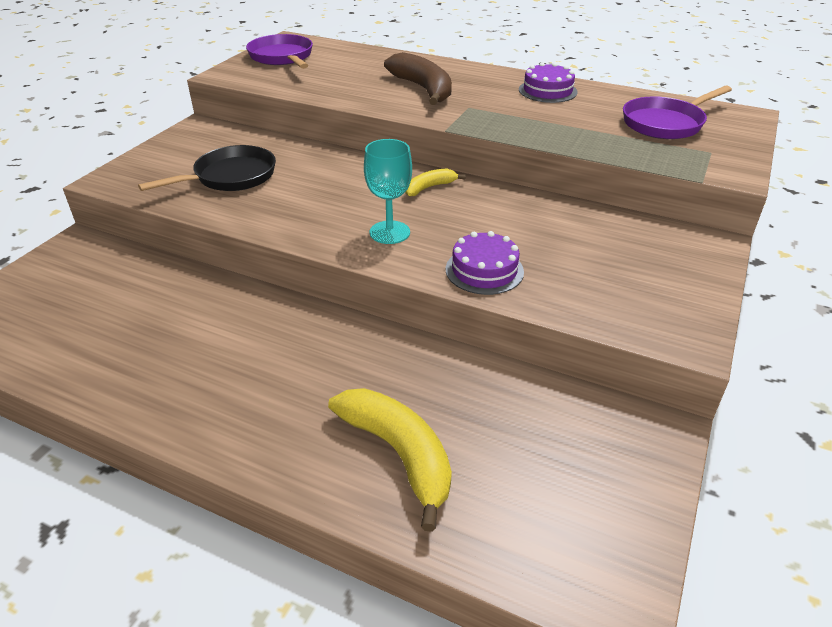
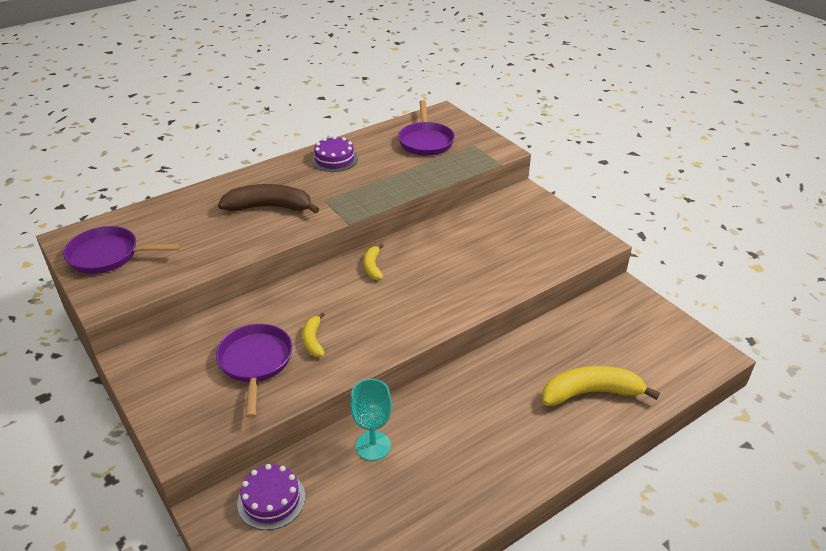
camera: 60 degrees left, 0 degrees up
black pan [138,145,276,191] -> purple pan [216,324,293,418]
turquoise goblet [364,139,412,244] -> turquoise goblet moved to [350,379,392,461]
purple cake [446,231,524,295] -> purple cake moved to [237,464,305,530]
none -> yellow banana [302,312,325,357]

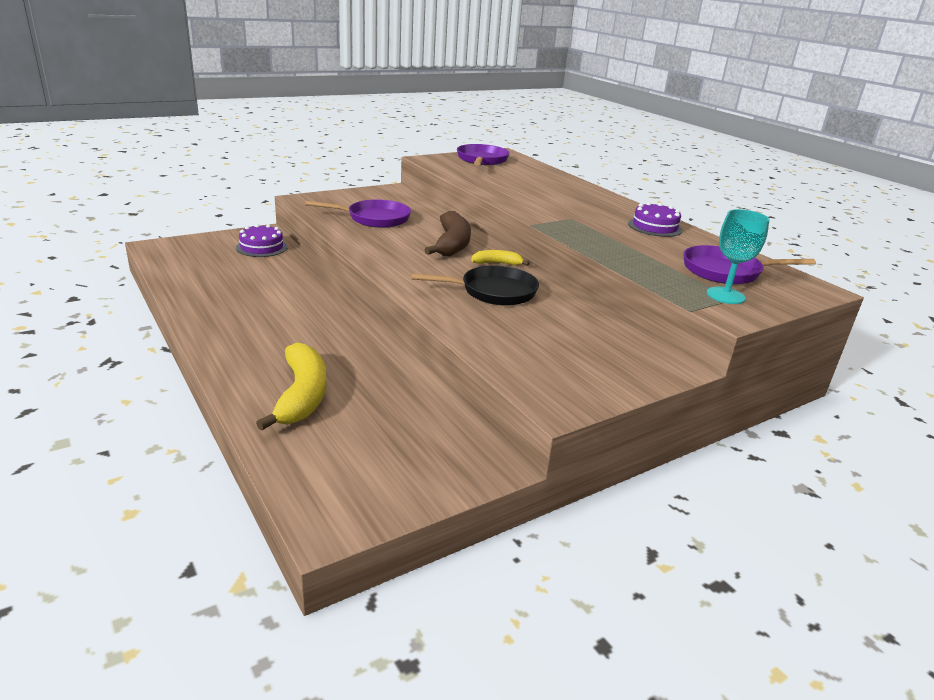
camera: 90 degrees right, 10 degrees down
brown banana [218,184,319,214] -> brown banana moved to [425,211,471,256]
yellow banana [302,312,325,357] -> none
turquoise goblet [350,379,392,461] -> turquoise goblet moved to [707,209,770,304]
none -> black pan [411,265,539,306]

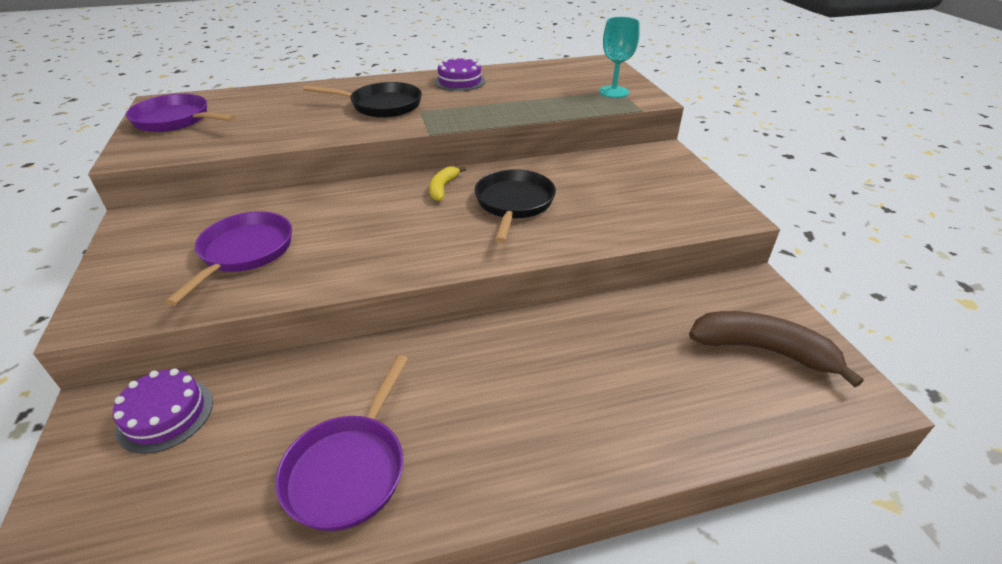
camera: 70 degrees left, 10 degrees up
yellow banana [256,343,327,431] -> none
brown banana [425,211,471,256] -> brown banana moved to [689,311,864,387]
purple pan [683,245,816,284] -> purple pan moved to [275,355,408,531]
none -> black pan [303,82,422,118]

